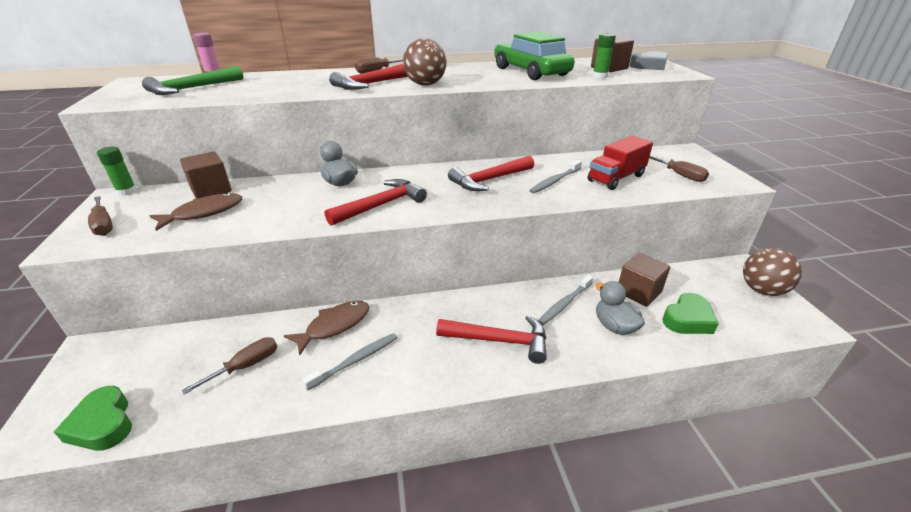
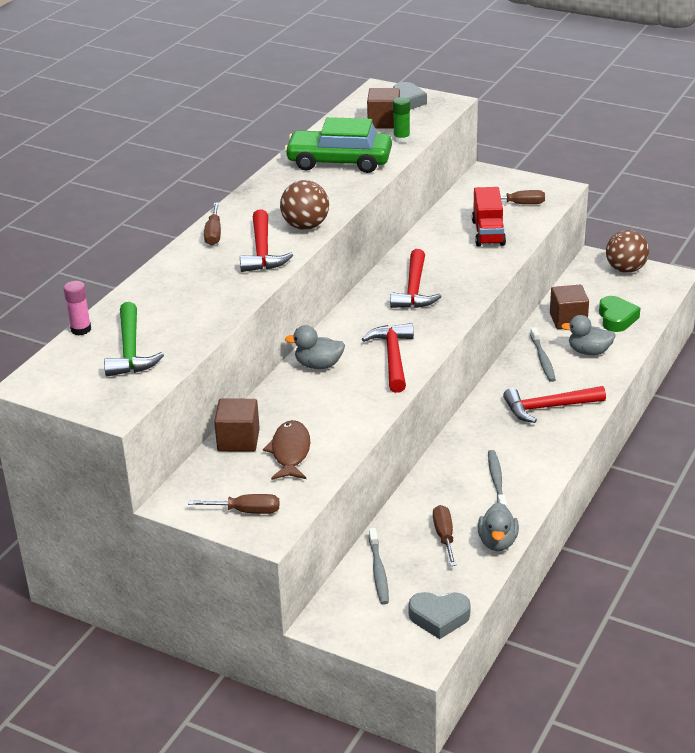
camera: 50 degrees left, 0 degrees up
green heart [54,386,132,451] -> grey heart [408,592,471,639]
green glue stick [97,147,137,196] -> none
brown fish [284,301,369,355] -> none
red hammer [436,315,547,364] -> red hammer turned 150 degrees counterclockwise [503,386,606,423]
grey toothbrush [529,160,582,193] -> grey toothbrush moved to [369,528,389,605]
none -> grey duck [478,503,519,551]

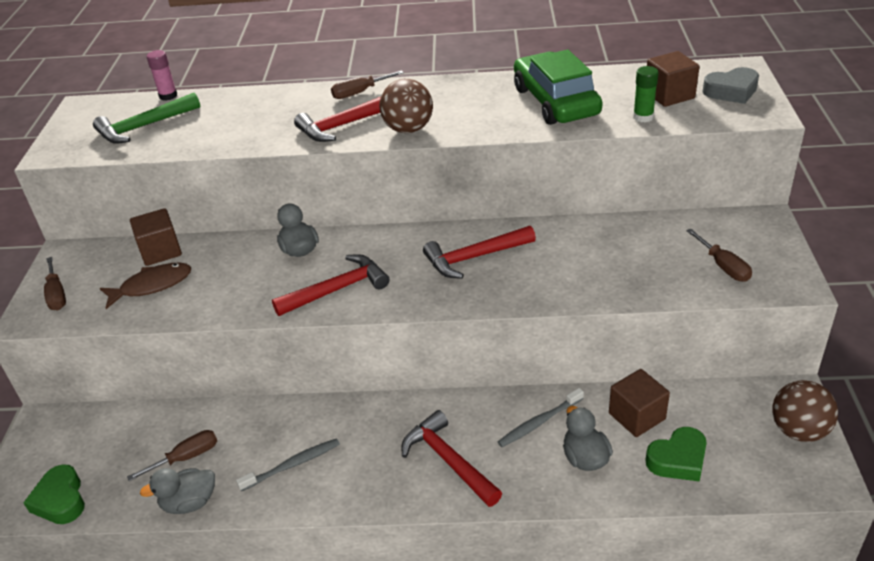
camera: 65 degrees right, 5 degrees up
grey toothbrush [369,528,389,605] -> none
grey heart [408,592,471,639] -> green heart [23,464,85,524]
red truck [472,187,506,247] -> none

